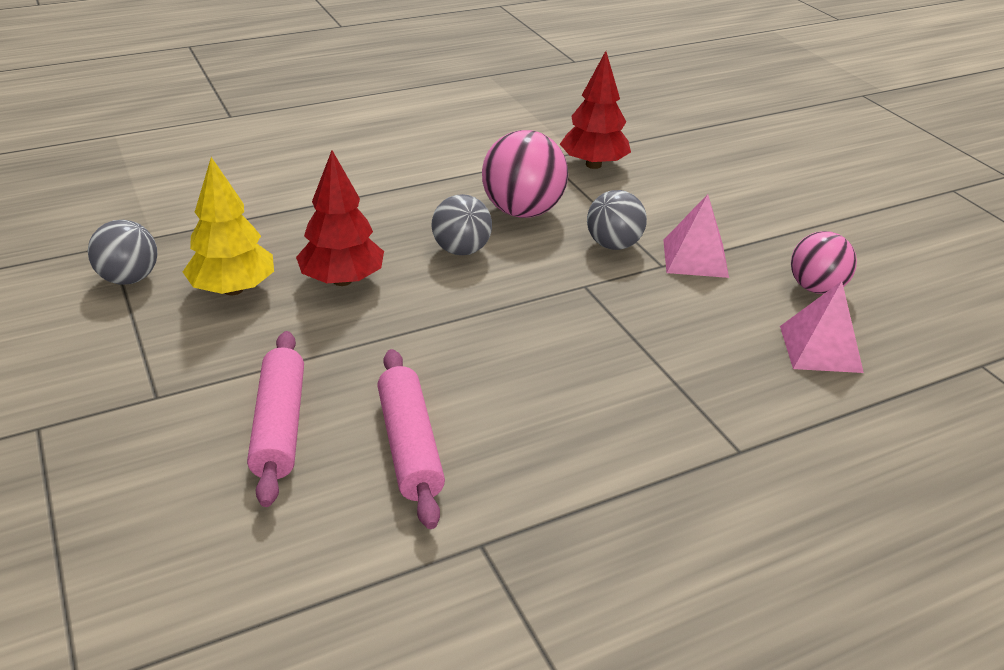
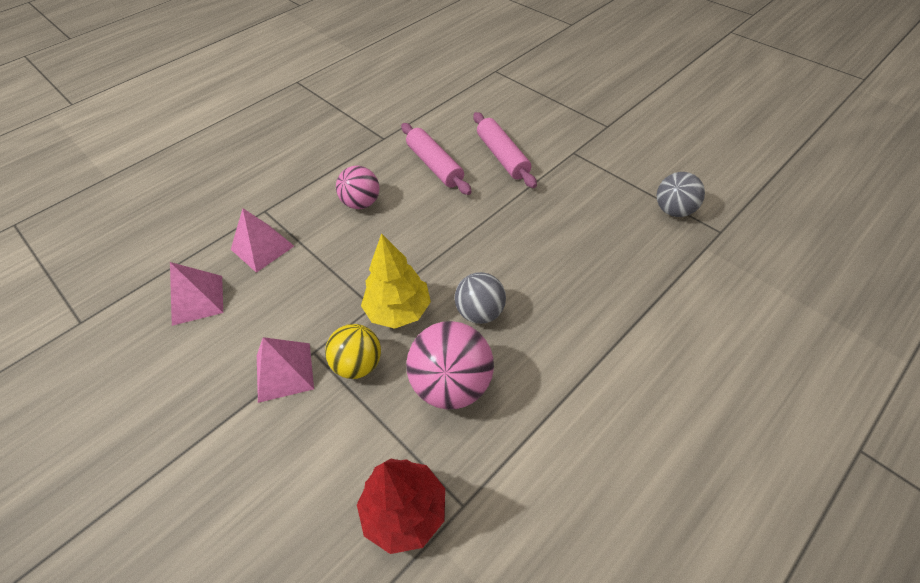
camera: 165 degrees right, 15 degrees up
yellow tree [183,157,274,295] -> yellow tree moved to [361,233,431,329]
red tree [296,150,384,286] -> none
grey ball [587,190,647,250] -> yellow ball [325,324,381,379]
pink ball [791,231,857,294] -> pink ball moved to [336,166,379,209]
none -> pink pyramid [231,208,294,273]

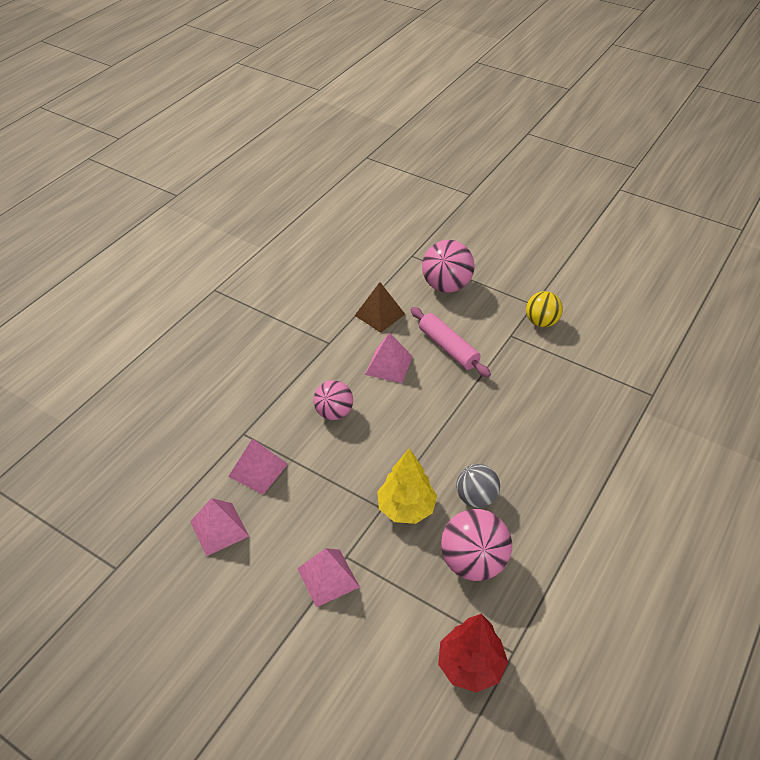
camera: 15 degrees left, 5 degrees down
yellow ball [325,324,381,379] -> yellow ball moved to [526,291,563,327]
pink rolling pin [401,123,472,195] -> pink pyramid [365,332,413,383]
grey ball [657,172,705,217] -> none
none -> brown pyramid [354,282,405,333]
none -> pink ball [422,240,474,293]

